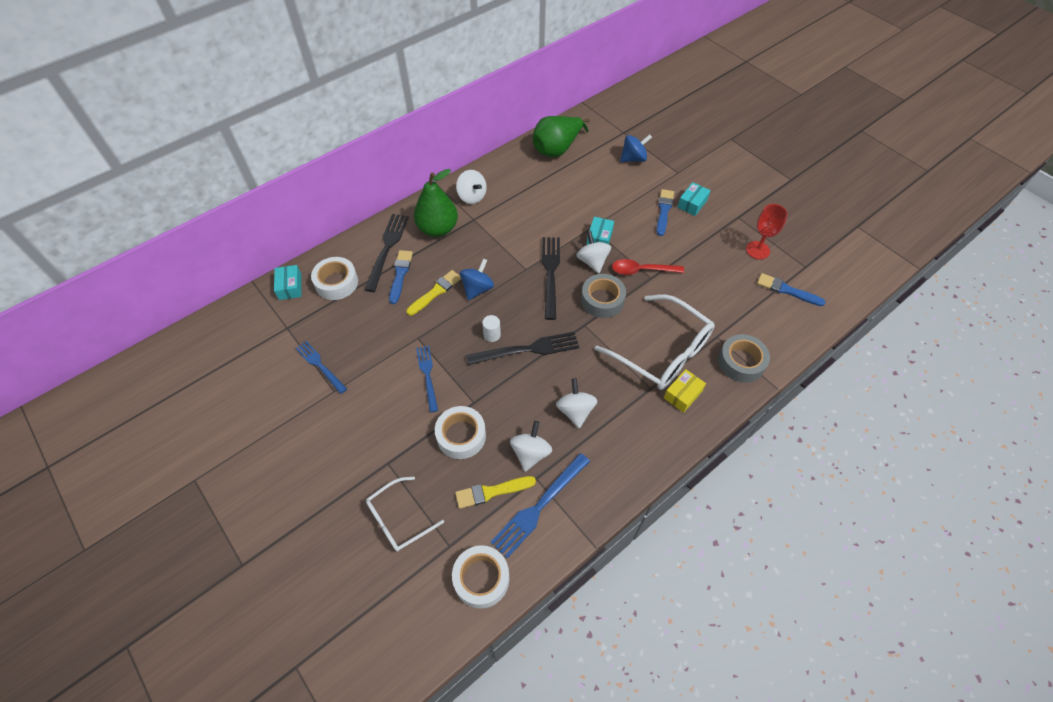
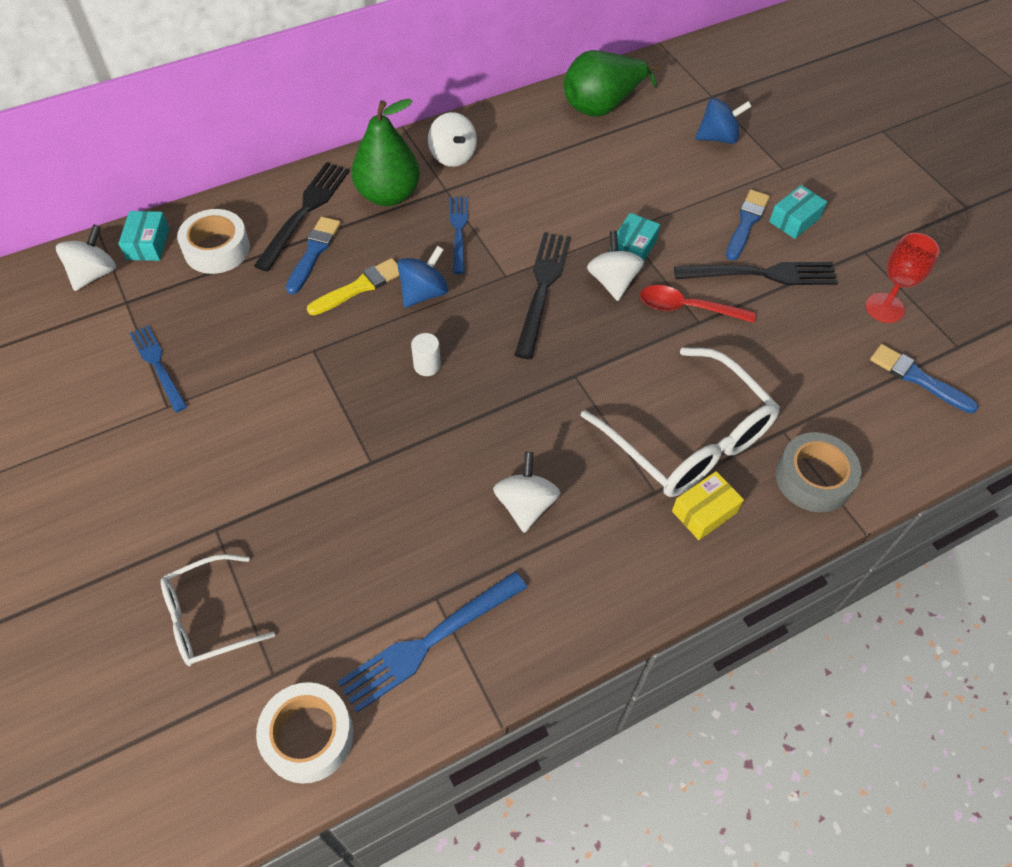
camera: 10 degrees right, 0 degrees up
blue fork [416,346,438,412] -> blue fork moved to [450,197,468,274]
white tape [435,406,486,459] -> none
yellow brush [455,476,536,509] -> none
black fork [466,332,579,365] -> black fork moved to [674,262,838,285]
white spinning top [510,421,552,472] -> white spinning top moved to [56,224,116,291]
grey tape [581,274,626,318] -> none

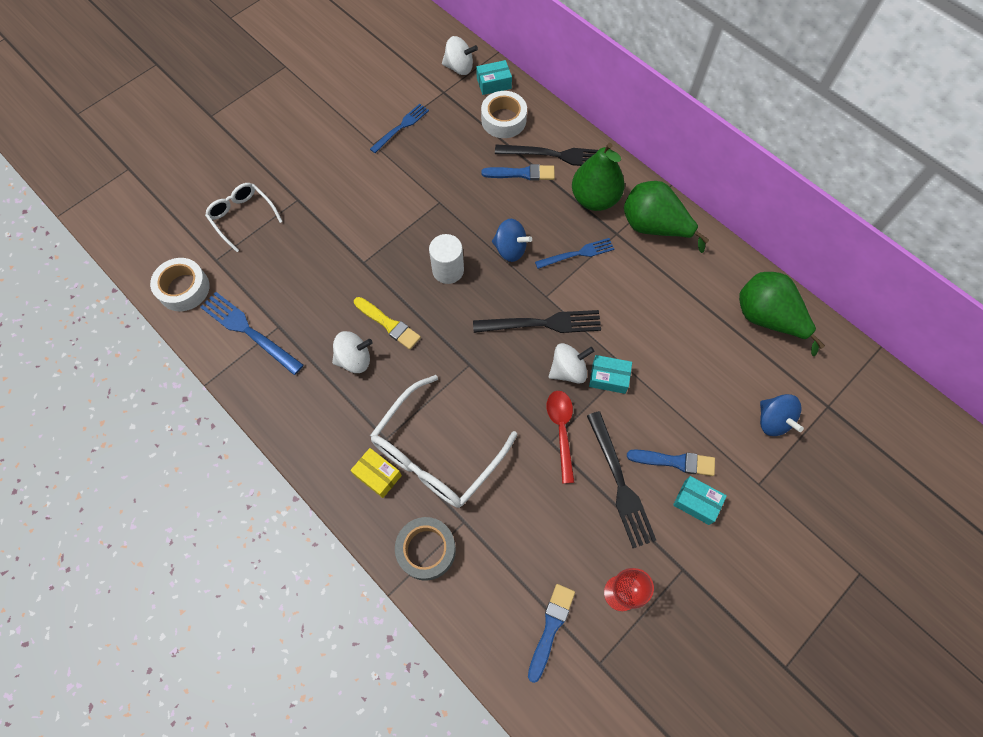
camera: 75 degrees right, 10 degrees up
yellow brush [307,258,400,315] -> yellow brush moved to [354,297,421,350]
white cylinder [411,333,441,376] -> white cylinder [429,234,464,284], size x1.66
white spinning top [428,112,477,167] -> green pear [624,181,709,253]

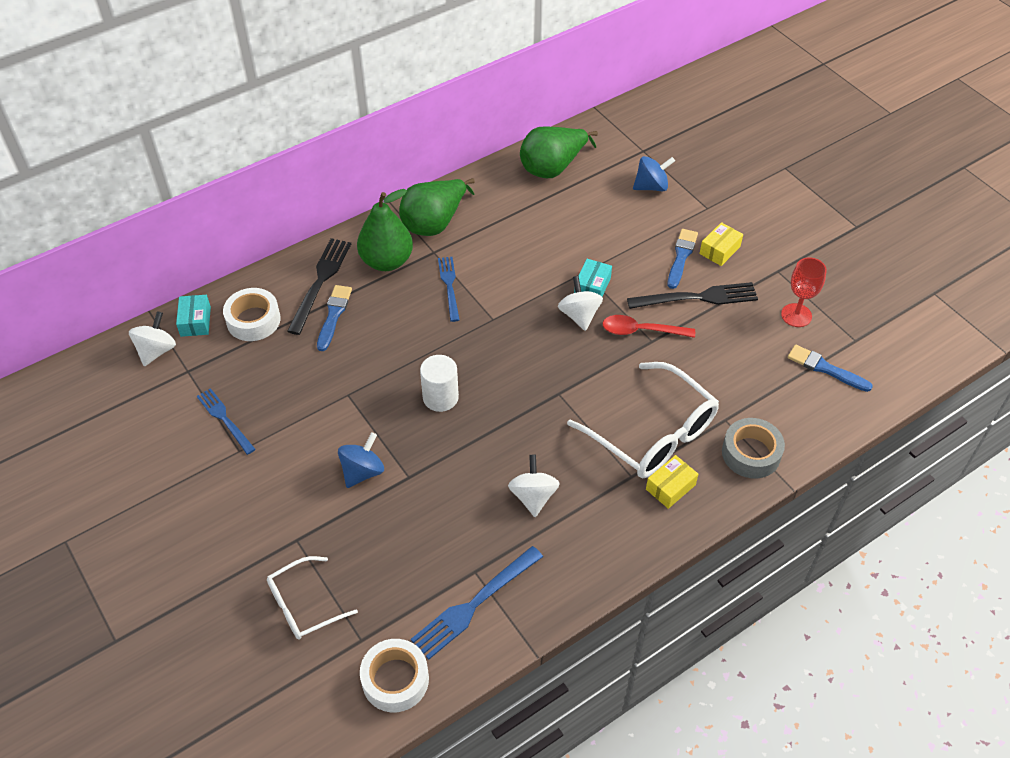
camera: 80 degrees left, 15 degrees down
yellow brush [354,297,421,350] -> none
black fork [473,310,601,333] -> none
blue spinning top [492,219,532,262] -> blue spinning top moved to [338,432,384,488]
turquoise box [673,476,727,525] -> yellow box [699,222,743,266]

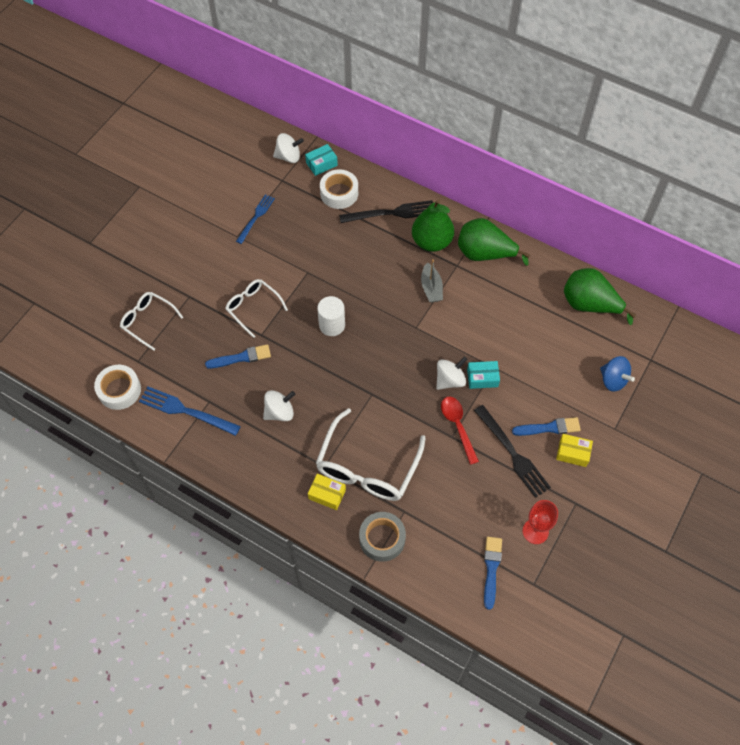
camera: 65 degrees right, 10 degrees up
blue brush [317,285,352,351] -> blue brush moved to [205,344,271,368]
blue spinning top [338,432,384,488] -> white glasses [225,279,288,338]
blue fork [438,257,460,322] -> grey boat [421,259,443,303]

